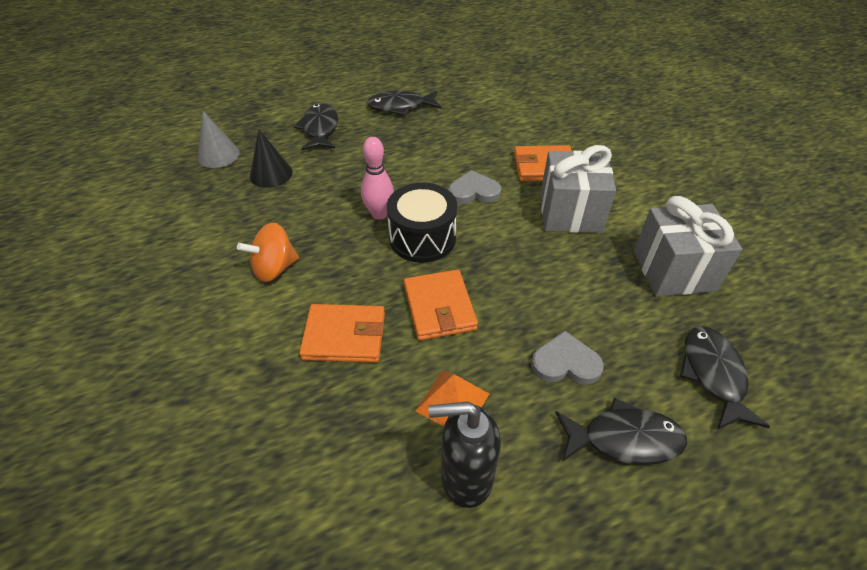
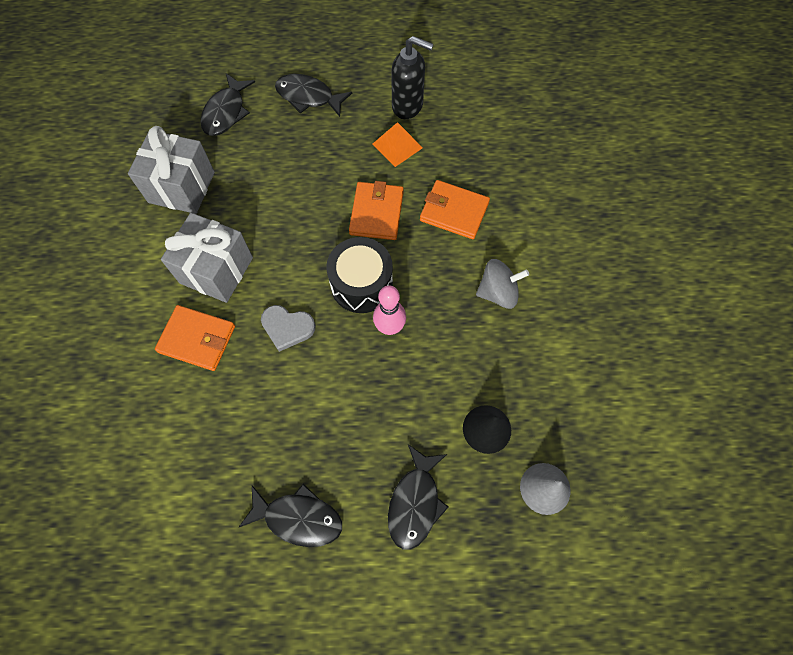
camera: 160 degrees left, 20 degrees up
orange spinning top [237,223,299,282] -> grey spinning top [476,259,529,309]
grey heart [531,331,604,384] -> none

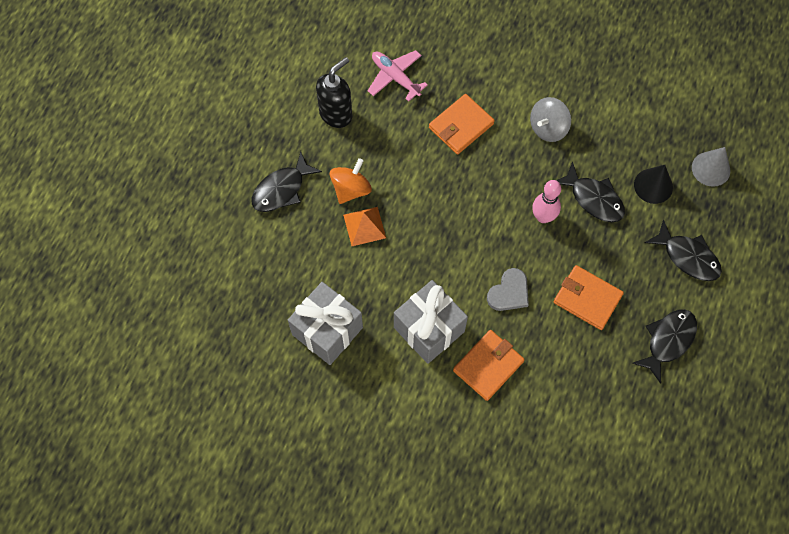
camera: 65 degrees left, 0 degrees up
black fish [200,73,255,136] -> black fish moved to [556,162,625,222]
black drum [326,237,393,313] -> none
orange wallet [349,181,404,240] -> orange wallet moved to [554,265,624,330]
orange pyramid [373,122,423,167] -> orange pyramid moved to [343,207,386,246]
grey spinning top [476,259,529,309] -> grey spinning top turned 150 degrees counterclockwise [530,97,571,142]
none -> orange spinning top [330,158,372,204]
none -> pink plane [368,50,428,102]

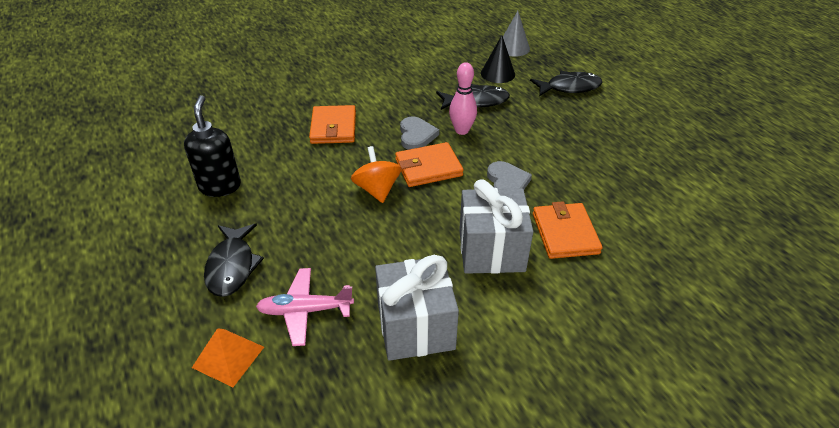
camera: 50 degrees left, 25 degrees down
orange spinning top [330,158,372,204] -> orange spinning top moved to [351,146,401,203]
orange pyramid [343,207,386,246] -> orange pyramid moved to [192,328,264,387]
pink plane [368,50,428,102] -> pink plane moved to [256,268,354,346]
grey spinning top [530,97,571,142] -> none
orange wallet [554,265,624,330] -> orange wallet moved to [395,142,464,187]
black fish [632,309,697,384] -> none
none -> grey heart [400,116,439,150]

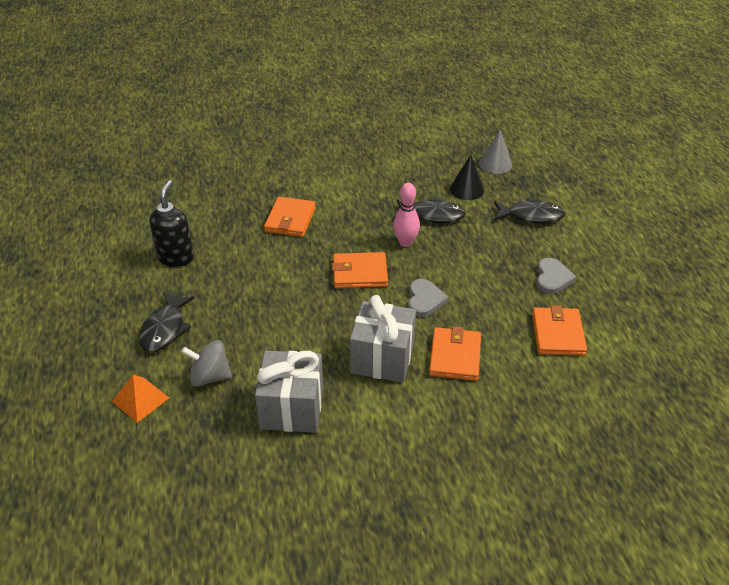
camera: 15 degrees right, 0 degrees up
pink plane [256,268,354,346] -> grey spinning top [181,340,232,386]
orange spinning top [351,146,401,203] -> none
grey heart [400,116,439,150] -> grey heart moved to [536,258,577,294]
none -> orange wallet [532,305,587,356]

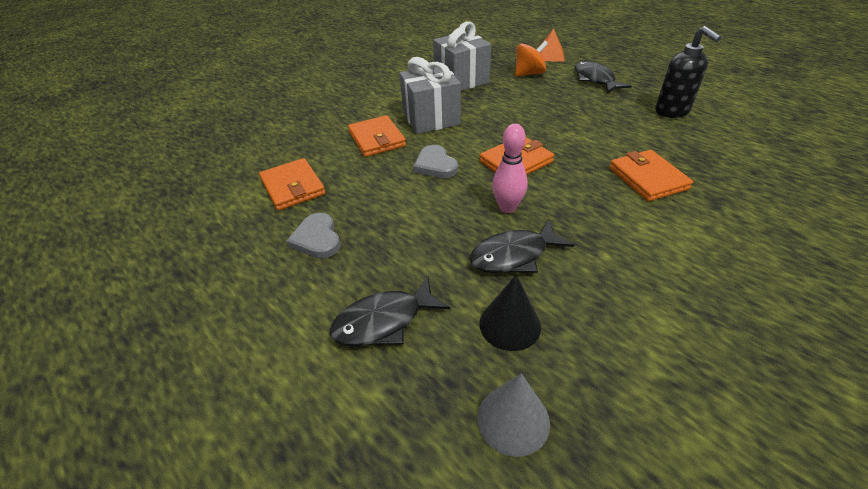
camera: 150 degrees right, 0 degrees up
grey spinning top [181,340,232,386] -> orange spinning top [515,41,548,77]

